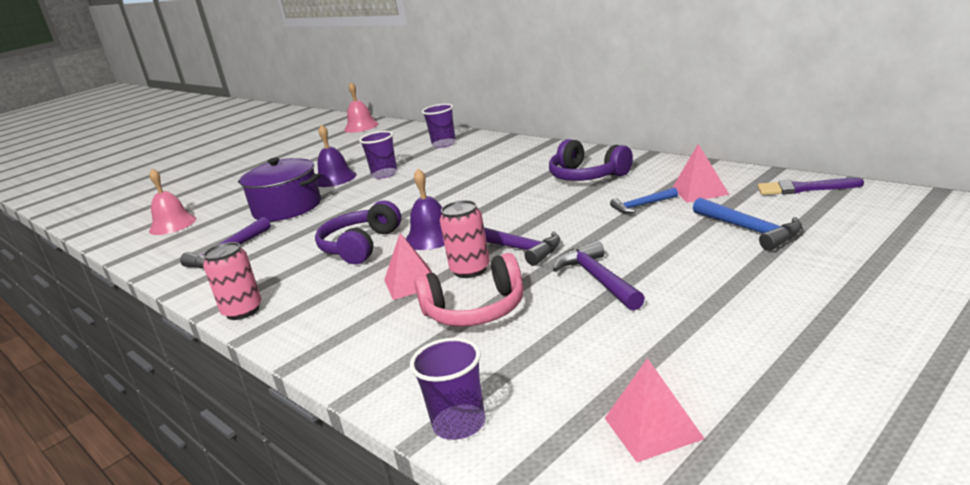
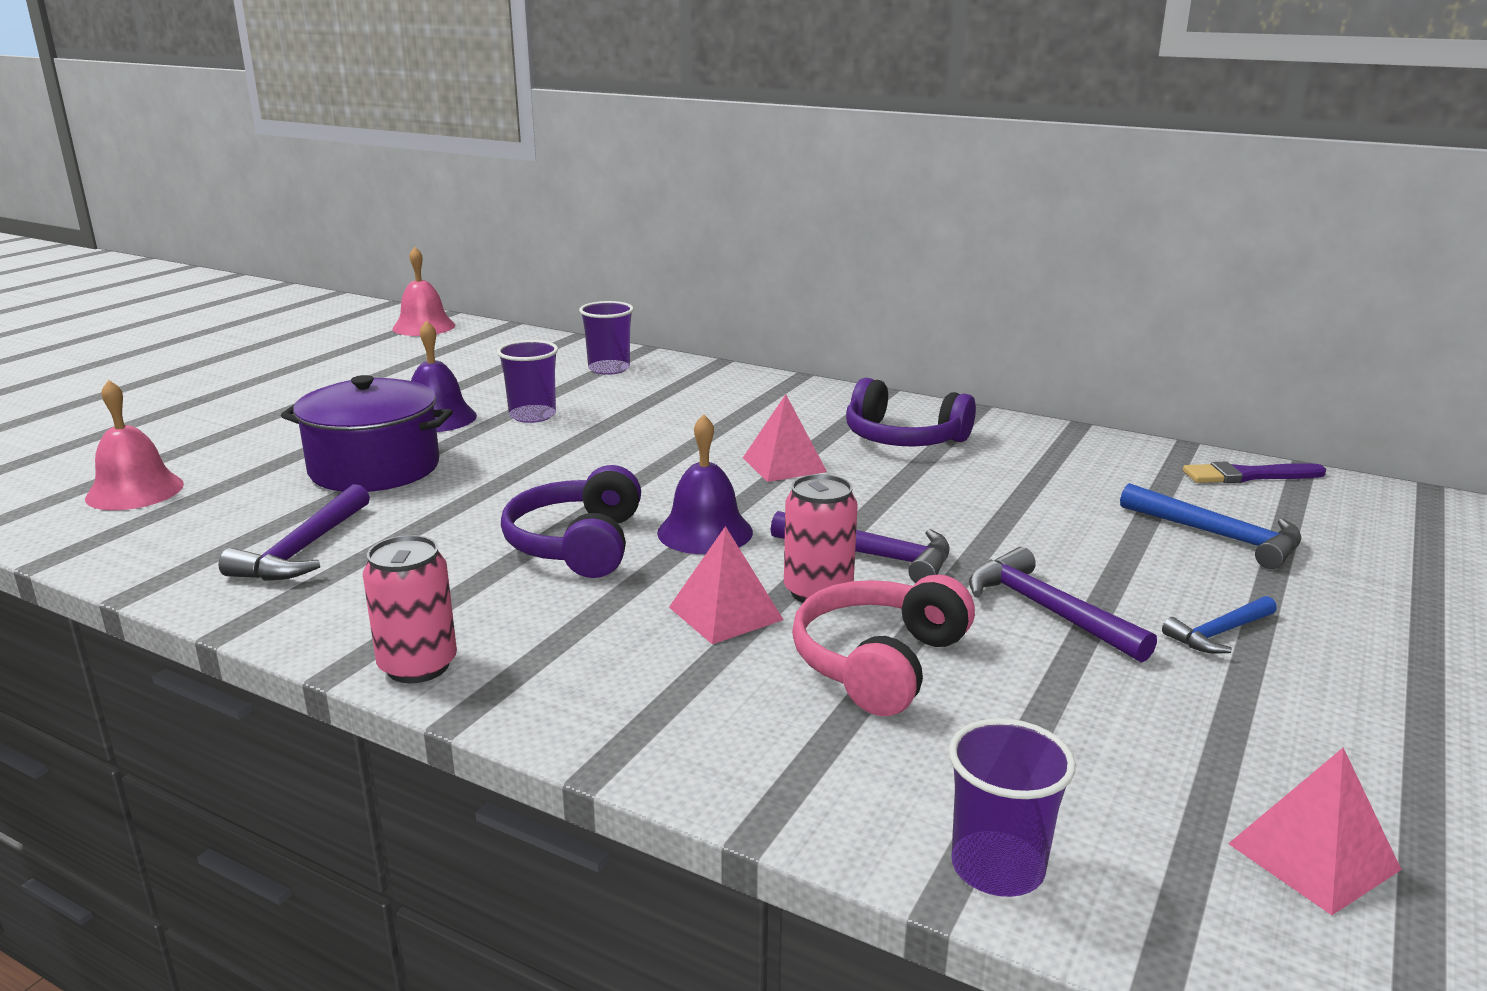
camera: 20 degrees left, 0 degrees up
pink headphones [414,253,524,327] -> pink headphones turned 150 degrees clockwise [792,574,975,716]
blue hammer [610,187,678,213] -> blue hammer moved to [1162,596,1277,654]
pink pyramid [672,144,730,203] -> pink pyramid moved to [743,394,827,482]

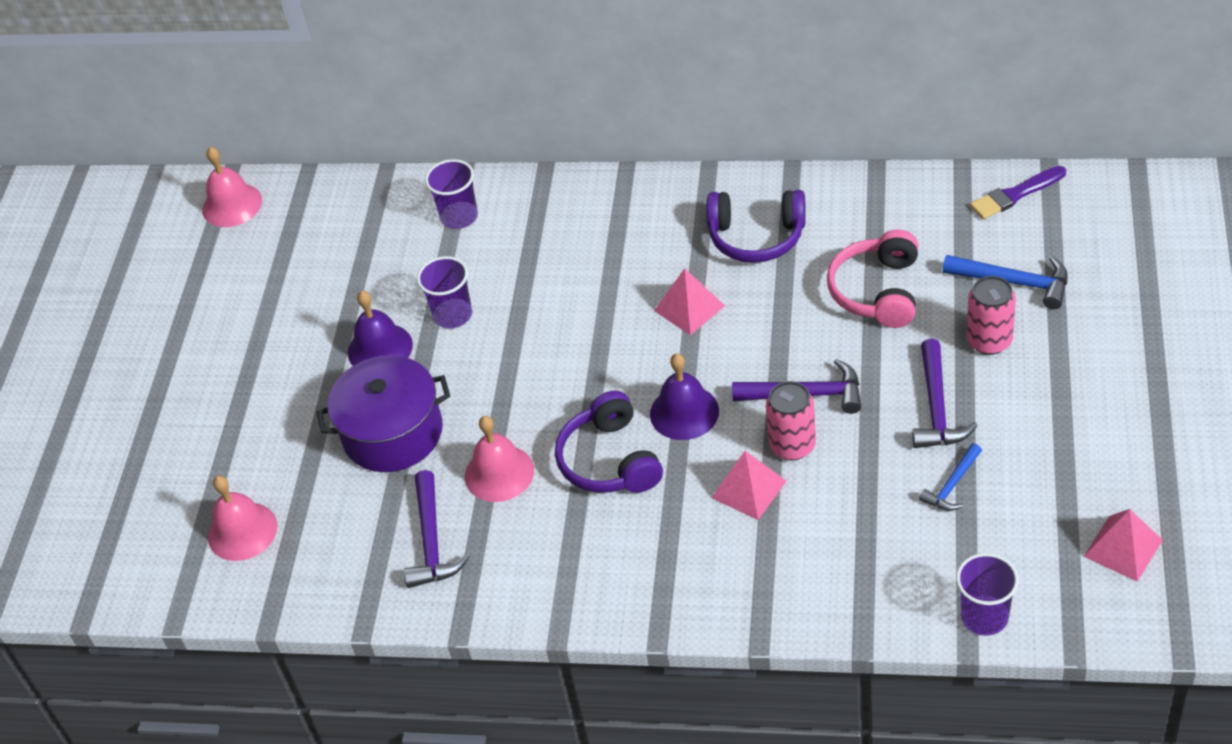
camera: 15 degrees left, 25 degrees up
pink can [363,535,457,683] -> pink can moved to [967,276,1016,355]
pink headphones [792,574,975,716] -> pink headphones moved to [827,230,918,328]
purple hammer [969,547,1157,663] -> purple hammer turned 120 degrees counterclockwise [912,339,978,448]
blue hammer [1162,596,1277,654] -> blue hammer moved to [919,443,982,511]
none -> pink bell [465,416,534,502]

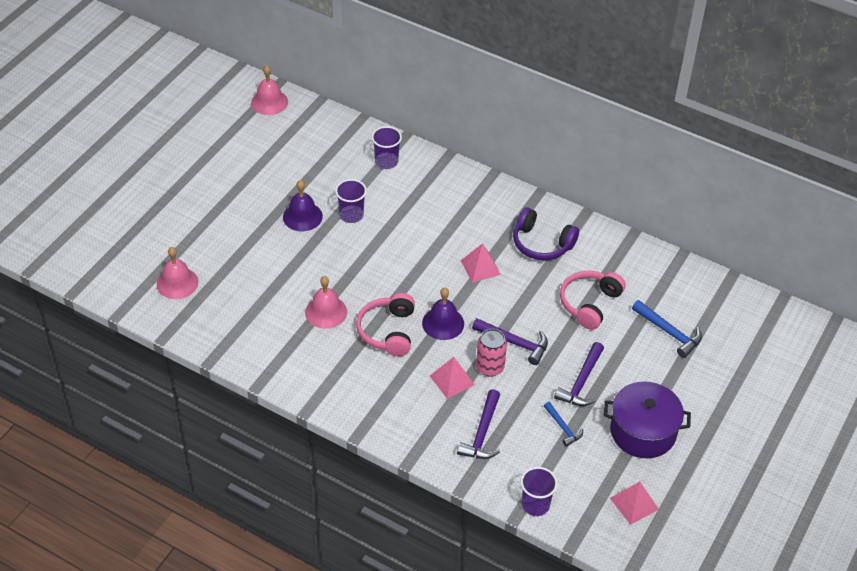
camera: 15 degrees right, 0 degrees up
purple pot [317,355,450,472] -> purple pot moved to [604,381,691,458]
purple hammer [404,470,470,588] -> purple hammer moved to [457,389,500,459]
purple headphones [555,391,663,493] -> pink headphones [356,293,415,356]
blue hammer [919,443,982,511] -> blue hammer turned 90 degrees counterclockwise [544,402,583,447]
pink can [967,276,1016,355] -> none
purple brush [970,166,1066,219] -> none

